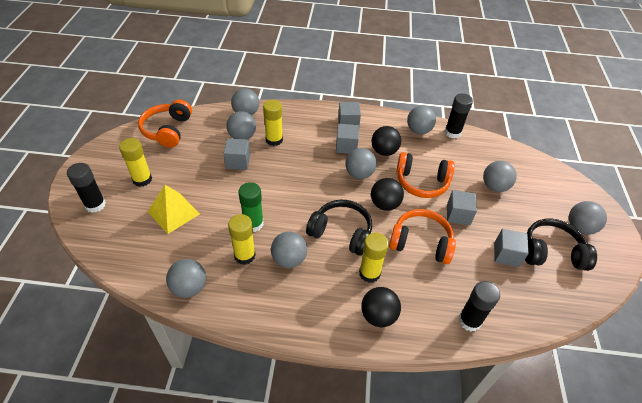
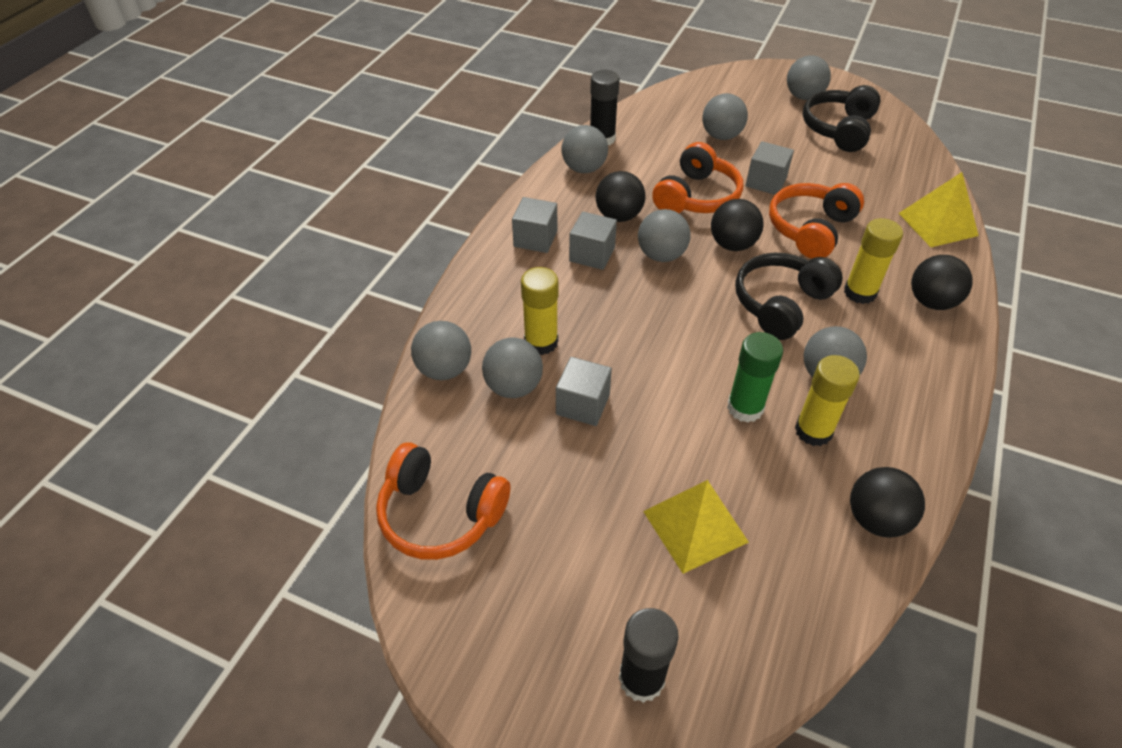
camera: 70 degrees left, 0 degrees up
yellow glue stick [119,138,152,187] -> none
grey ball [166,259,206,298] -> black ball [850,467,925,538]
black glue stick [458,281,500,332] -> yellow pyramid [899,172,979,247]
grey cube [494,229,529,267] -> none

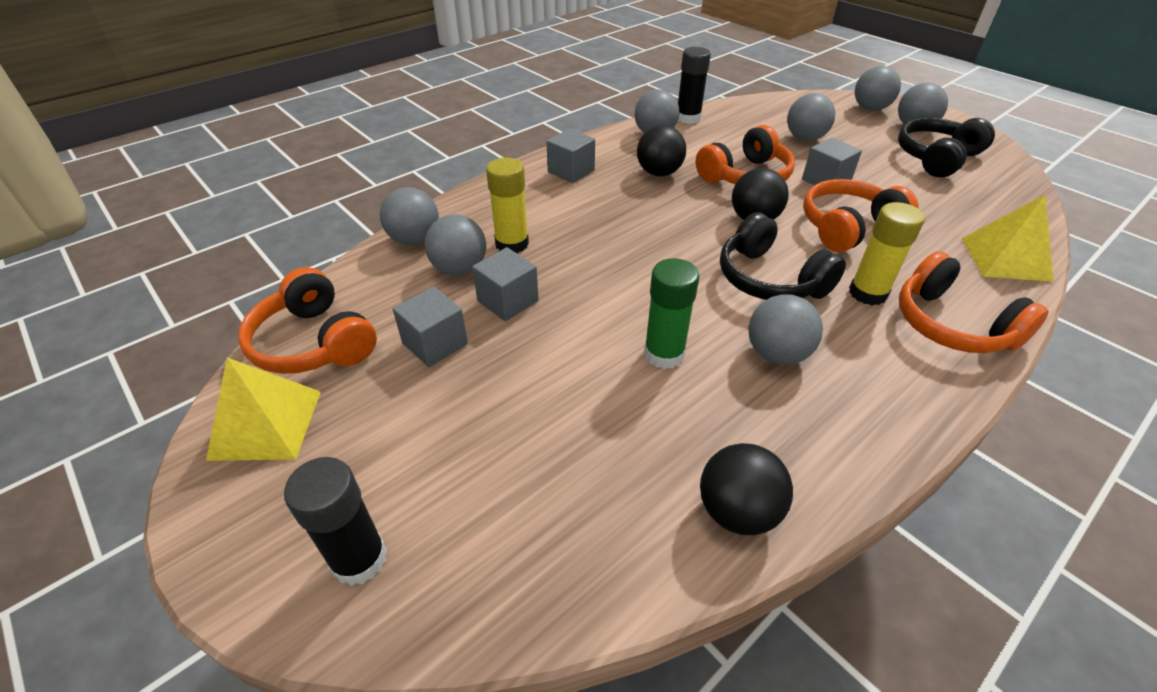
camera: 25 degrees right, 5 degrees down
grey cube [569,211,617,270] -> grey cube moved to [392,286,468,367]
grey ball [638,209,691,262] -> grey ball moved to [855,66,901,111]
yellow pyramid [643,480,749,574] -> yellow pyramid moved to [206,358,321,461]
black headphones [735,253,843,340] -> black headphones turned 105 degrees counterclockwise [720,212,846,300]
yellow glue stick [795,355,860,446] -> none
black ball [911,255,973,310] -> orange headphones [899,251,1049,353]

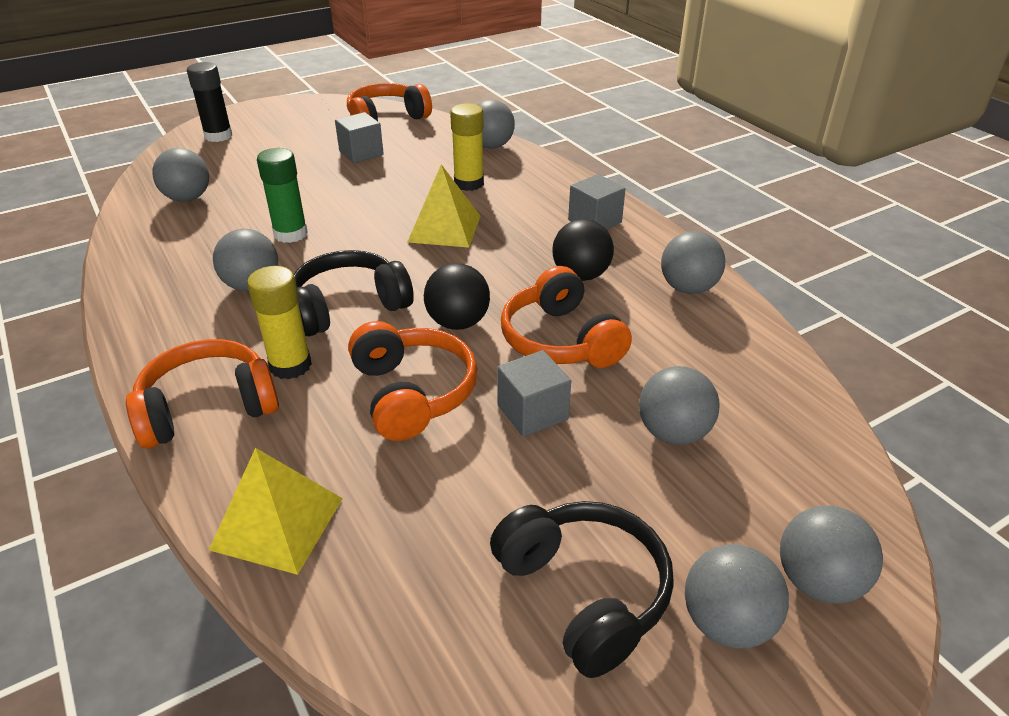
camera: 100 degrees right, 5 degrees down
yellow pyramid [206,358,321,461] -> yellow pyramid moved to [408,164,480,248]
grey ball [425,214,486,276] -> grey ball moved to [152,148,209,202]
grey cube [472,247,539,321] -> none
black glue stick [678,47,711,124] -> none
black ball [700,443,793,535] -> none

